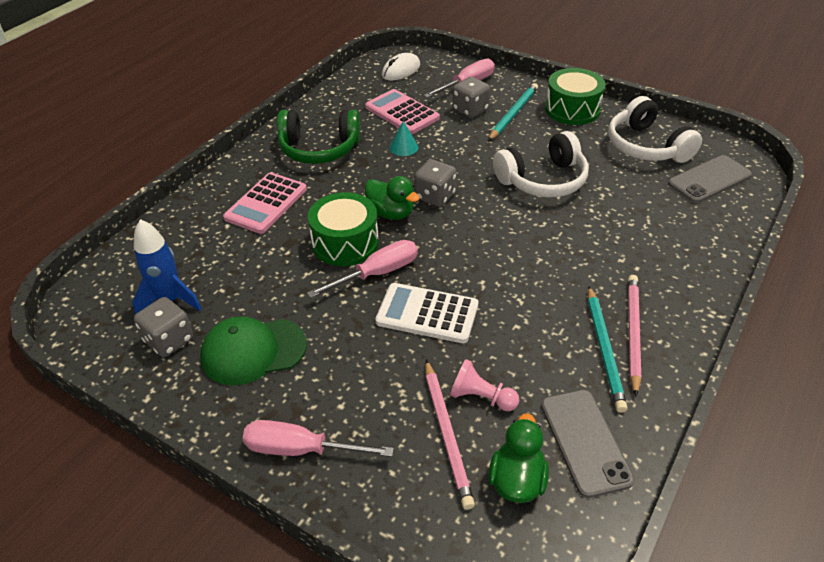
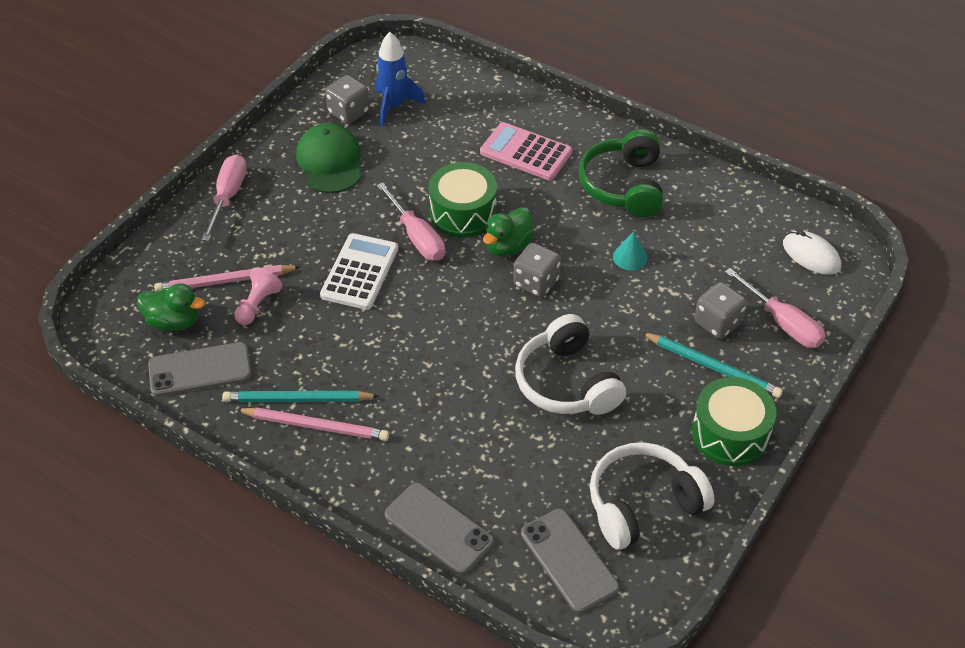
camera: 90 degrees right, 5 degrees up
pink calculator [365,89,440,134] -> none
none -> grey phone [385,483,494,574]

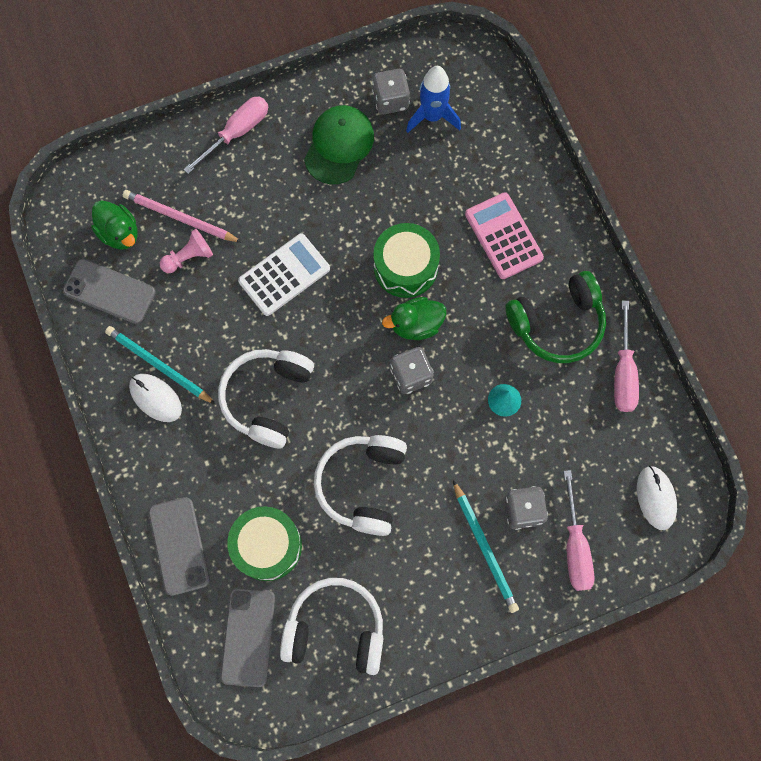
camera: 35 degrees right, 25 degrees up
pink pencil [236,408,389,441] -> white mouse [129,374,182,422]
pink screwdriver [377,182,445,261] -> pink screwdriver moved to [614,300,639,412]
green headphones [579,129,663,217] -> green headphones turned 150 degrees counterclockwise [506,271,606,363]
green drum [692,377,776,466] -> green drum moved to [227,506,302,581]
none -> white headphones [218,349,314,448]

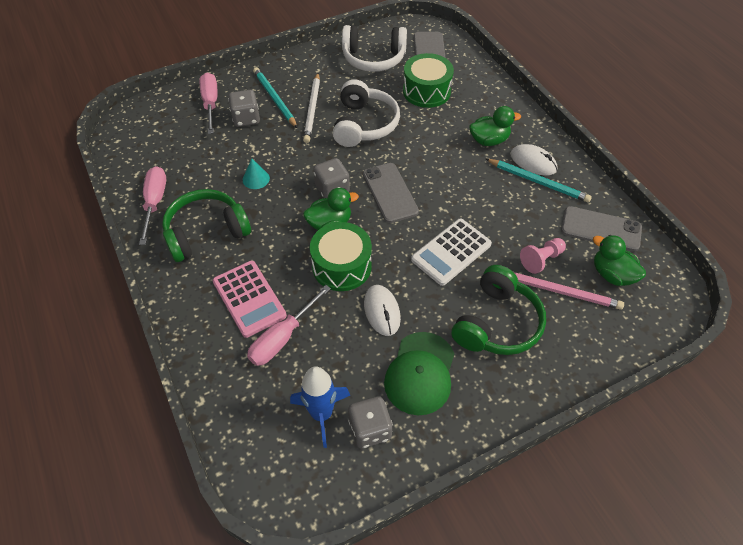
camera: 175 degrees right, 20 degrees down
grey phone [149,497,210,596] -> grey phone moved to [363,163,419,223]
pink screwdriver [183,97,268,174] -> pink screwdriver moved to [247,285,331,366]
white headphones [218,349,314,448] -> none
white mouse [637,466,677,530] -> white mouse moved to [364,285,401,336]
none -> white pencil [303,73,320,143]
none -> green headphones [451,265,546,355]
none -> green duck [469,106,521,146]

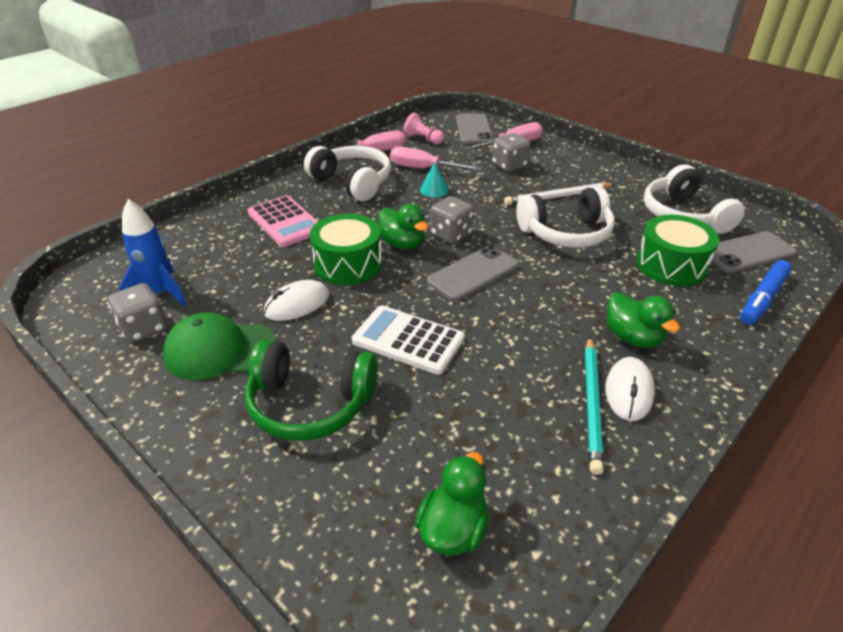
camera: 70 degrees right, 15 degrees down
green headphones [162,189,251,262] -> white headphones [304,146,391,201]
pink calculator [213,261,287,338] -> pink calculator turned 75 degrees counterclockwise [248,195,318,247]
pink screwdriver [247,285,331,366] -> pink screwdriver moved to [390,147,482,171]
turquoise pencil [253,67,298,128] -> none
pink pencil [514,272,624,310] -> none
pink pawn [520,238,566,274] -> pink pawn moved to [403,113,444,145]
grey phone [561,206,642,251] -> grey phone moved to [456,113,494,144]
none -> blue marker [740,260,792,325]

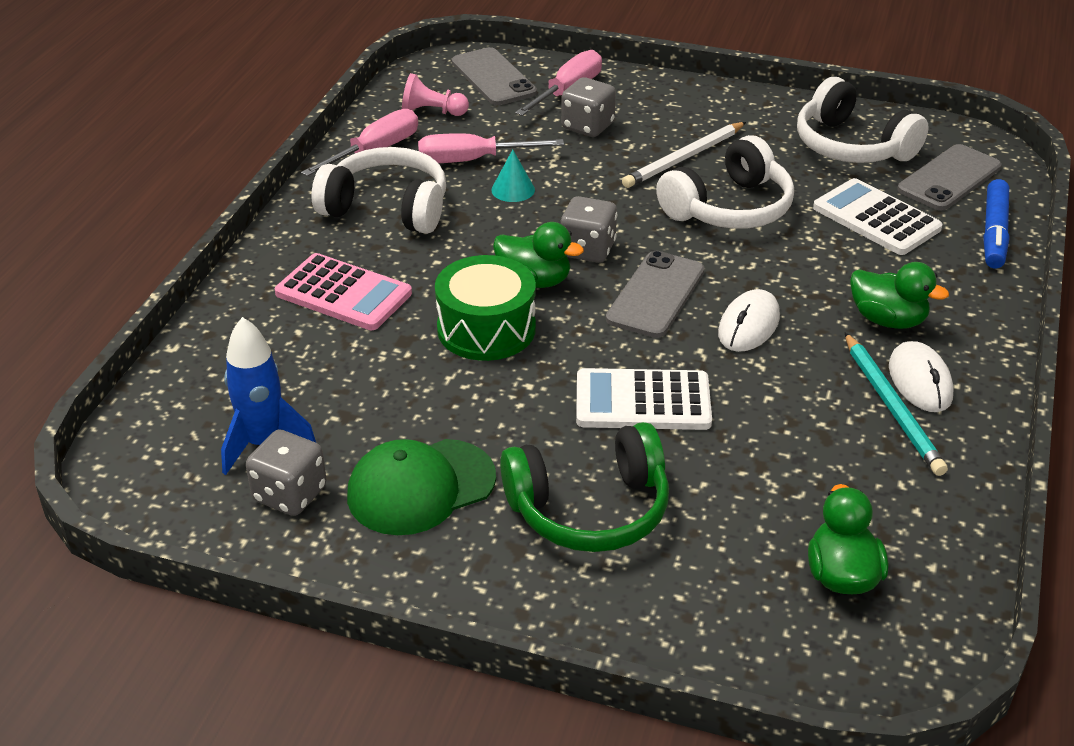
camera: 25 degrees left, 0 degrees up
white mouse [264,280,330,321] -> white mouse moved to [718,289,780,352]
green drum [636,215,719,286] -> white calculator [813,178,942,255]

